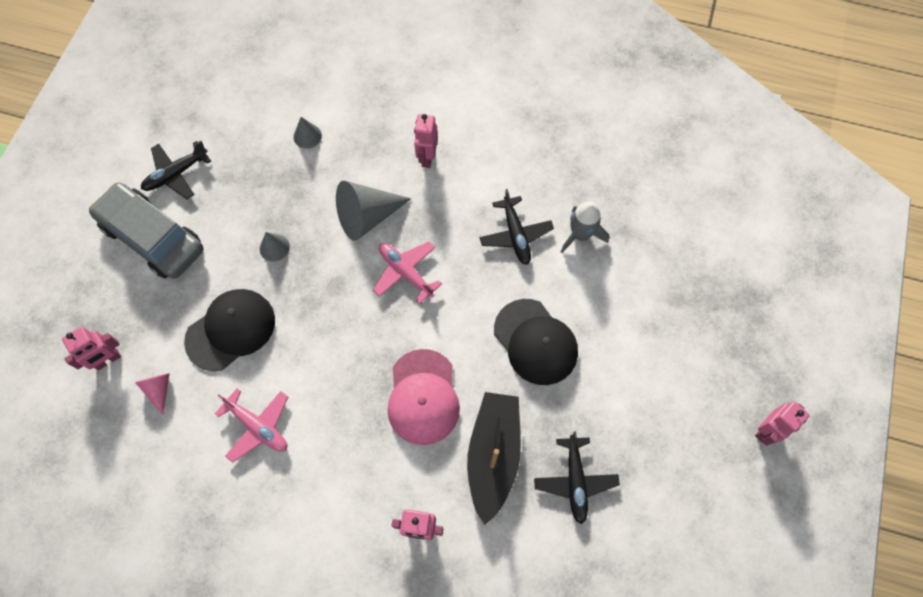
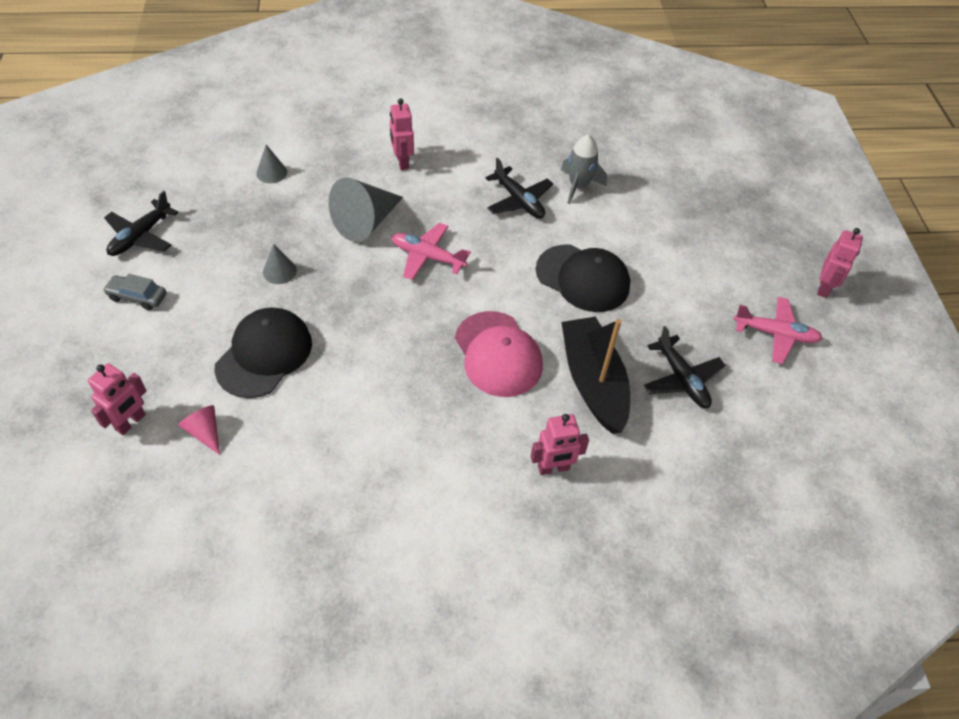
camera: 25 degrees left, 15 degrees down
grey car [89,182,204,279] -> grey car [103,274,167,310], size x0.43
pink plane [215,389,288,463] -> pink plane moved to [734,297,823,364]

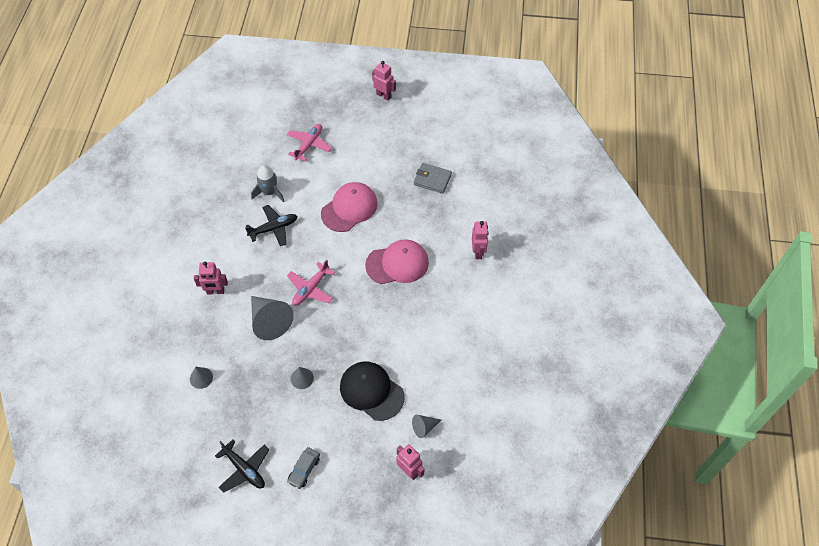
camera: 75 degrees left, 5 degrees up
pink cone [178,405,220,455] -> grey cone [412,415,441,438]
black cap [536,245,630,312] -> pink cap [321,182,378,232]
black boat [561,317,630,434] -> none
black plane [644,326,725,408] -> grey wallet [414,163,452,193]
pink plane [734,297,823,364] -> pink plane moved to [287,124,332,161]

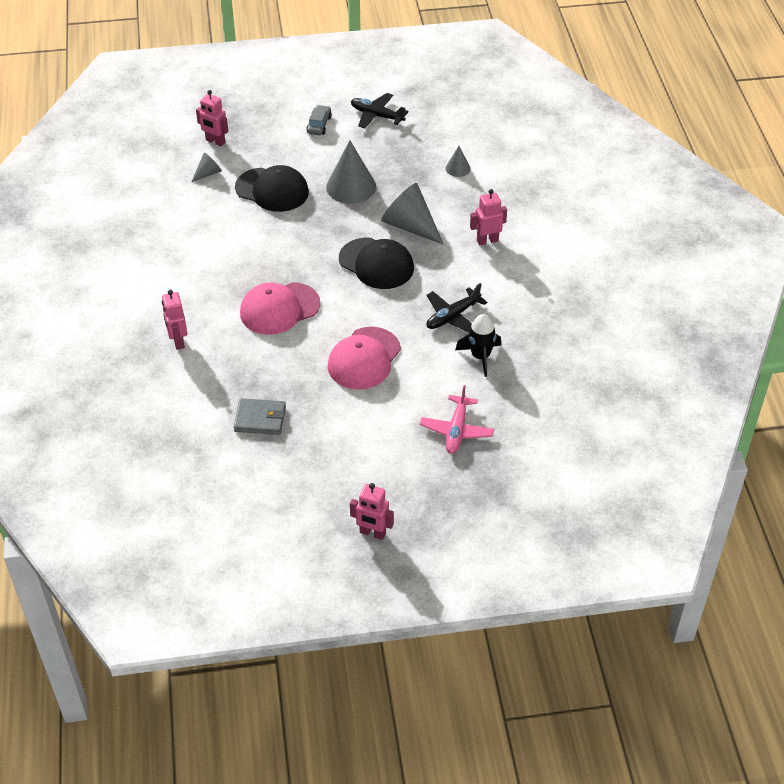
camera: 165 degrees right, 10 degrees down
grey rocket [251,165,285,202] -> black rocket [455,314,501,377]
pink plane [287,260,335,306] -> black cap [339,238,414,289]
grey cone [291,367,314,389] -> grey cone [326,140,376,204], size x1.97

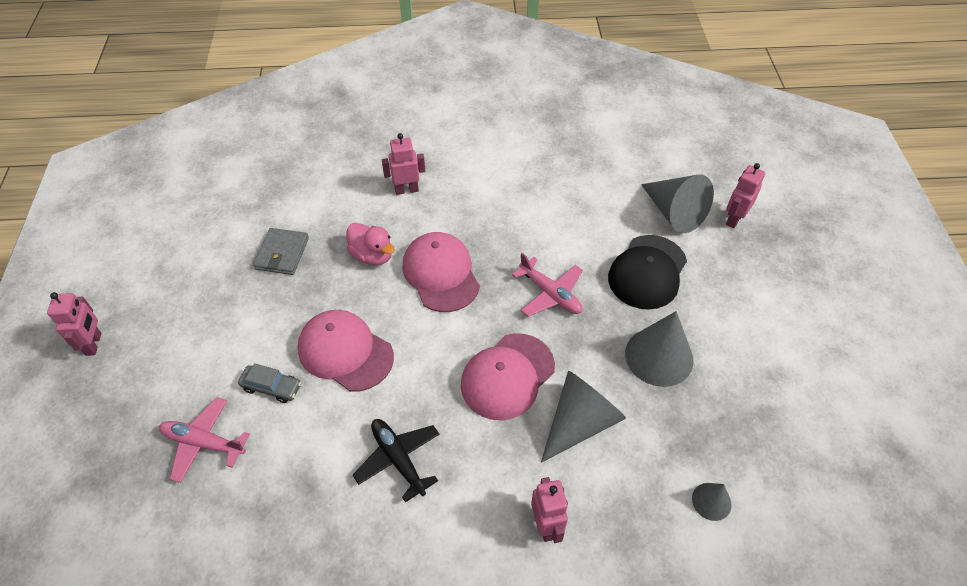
camera: 95 degrees right, 5 degrees up
grey cone [192,152,222,182] -> grey cone [641,175,714,233], size x1.97
grey car [306,105,332,135] -> grey car moved to [238,363,301,403]
black cap [339,238,414,289] -> pink cap [461,333,555,420]
pink robot [350,483,394,540] -> pink robot turned 150 degrees clockwise [47,292,101,356]
black plane [351,93,409,129] -> none
black rocket [455,314,501,377] -> none
none -> pink duck [346,223,395,265]
none -> pink plane [512,253,583,317]

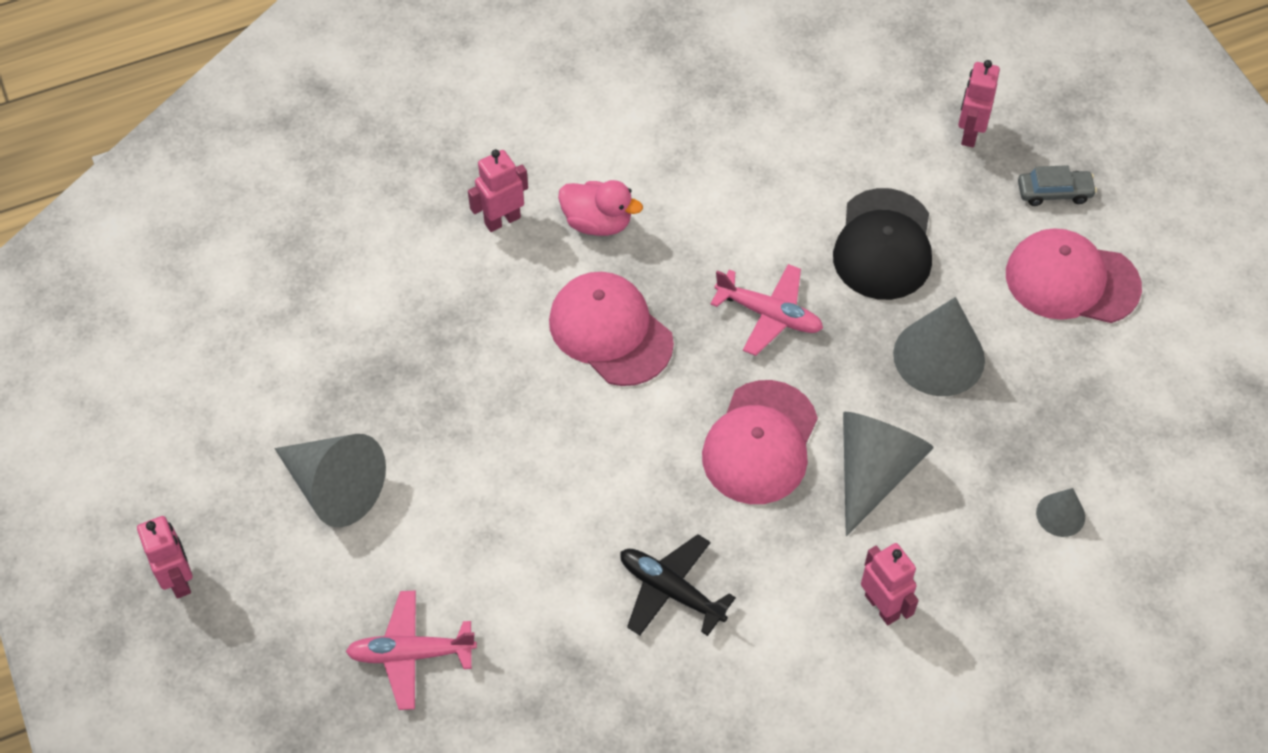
camera: 20 degrees left, 5 degrees up
grey car [238,363,301,403] -> grey car moved to [1018,165,1097,206]
grey wallet [253,228,309,275] -> none
pink cap [297,310,394,392] -> pink cap moved to [1006,228,1142,323]
pink duck [346,223,395,265] -> pink duck moved to [558,180,643,236]
grey cone [641,175,714,233] -> grey cone moved to [275,434,386,527]

